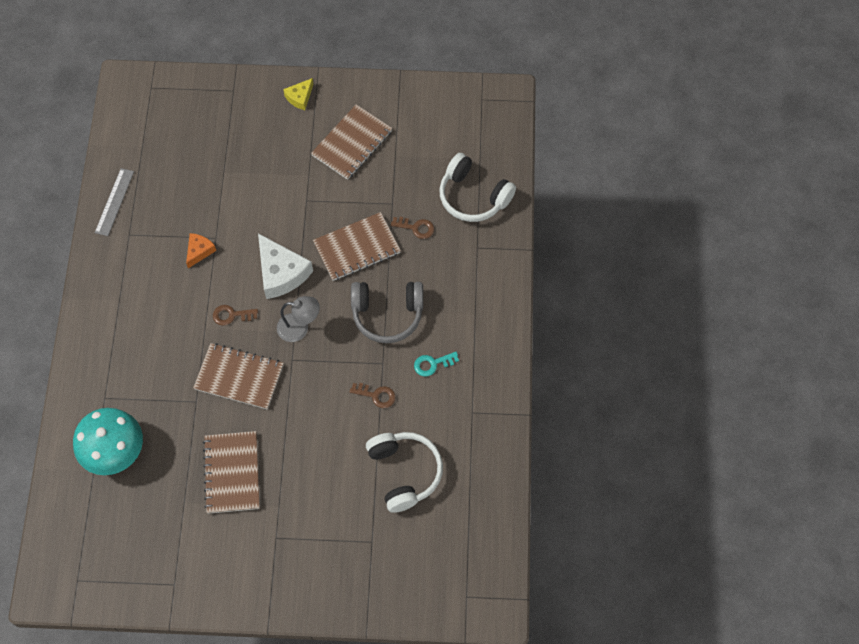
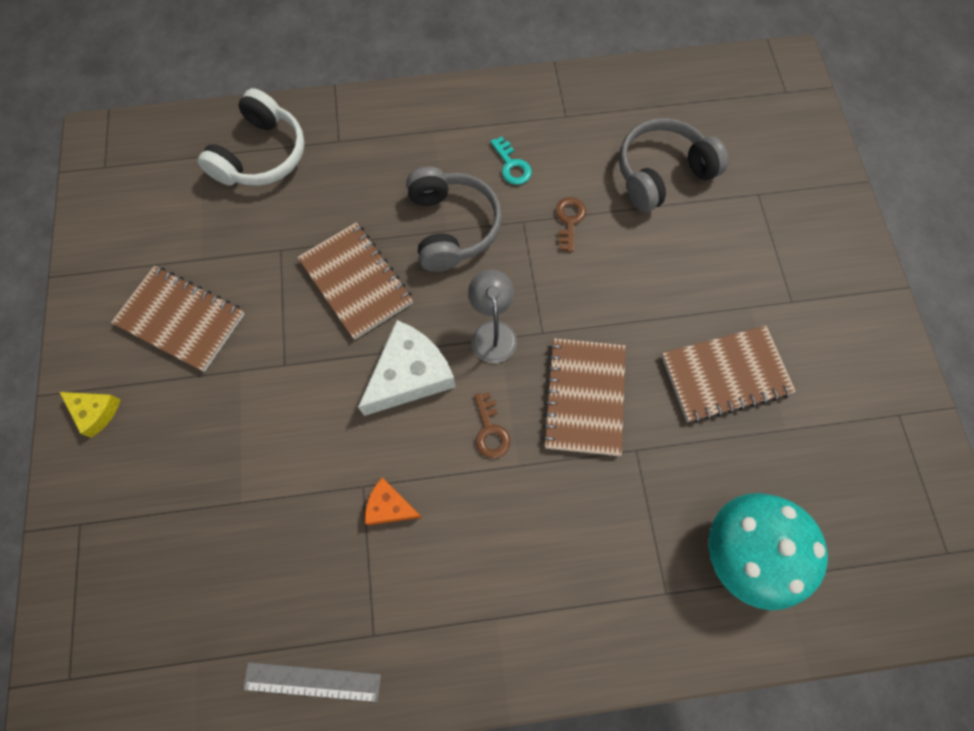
camera: 100 degrees left, 5 degrees up
white headphones [366,432,443,513] -> grey headphones [619,118,729,212]
brown key [391,217,434,239] -> none

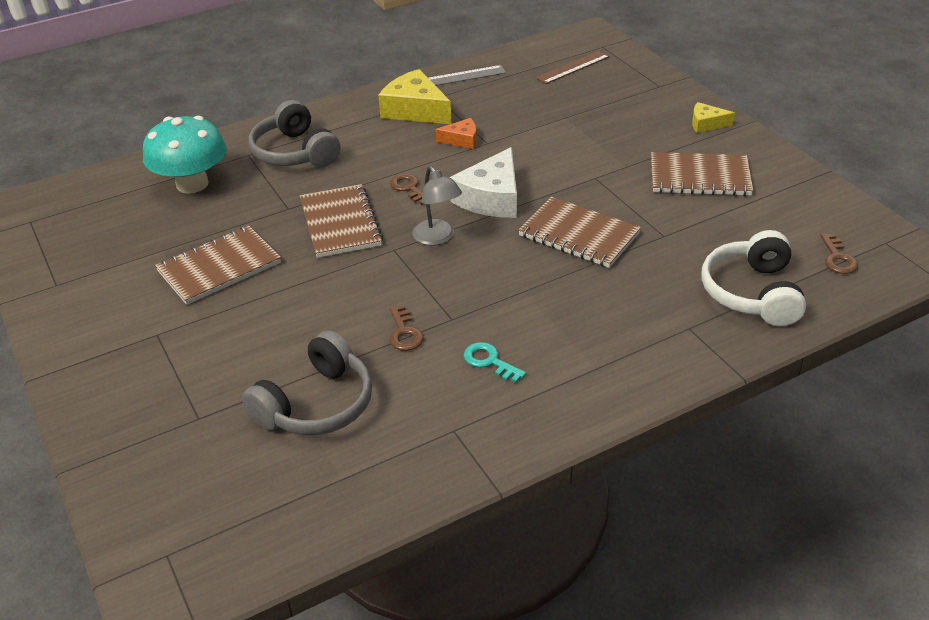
camera: 160 degrees right, 30 degrees down
grey headphones [406,167,502,272] -> grey headphones moved to [249,100,341,167]
none -> yellow cheese [378,69,452,124]
none -> brown ruler [535,51,610,84]
none -> brown key [820,233,858,274]

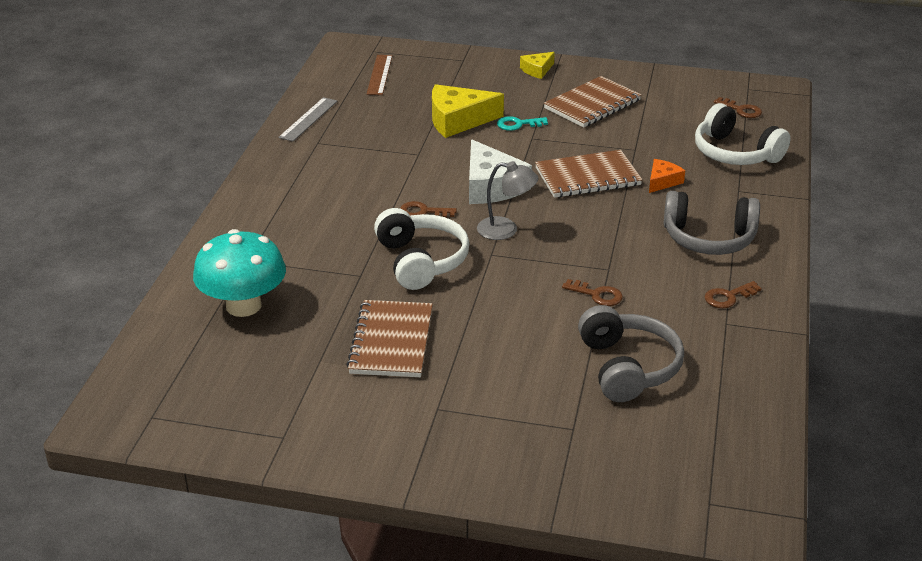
camera: 50 degrees left, 5 degrees down
grey headphones [249,100,341,167] -> grey headphones moved to [663,191,760,255]
brown notebook [300,184,383,258] -> white headphones [374,208,470,290]
yellow cheese [378,69,452,124] -> yellow cheese moved to [432,84,504,138]
orange cheese [435,118,477,149] -> orange cheese moved to [649,159,685,193]
turquoise key [464,342,526,383] -> turquoise key moved to [497,116,548,131]
none -> brown key [705,281,762,308]

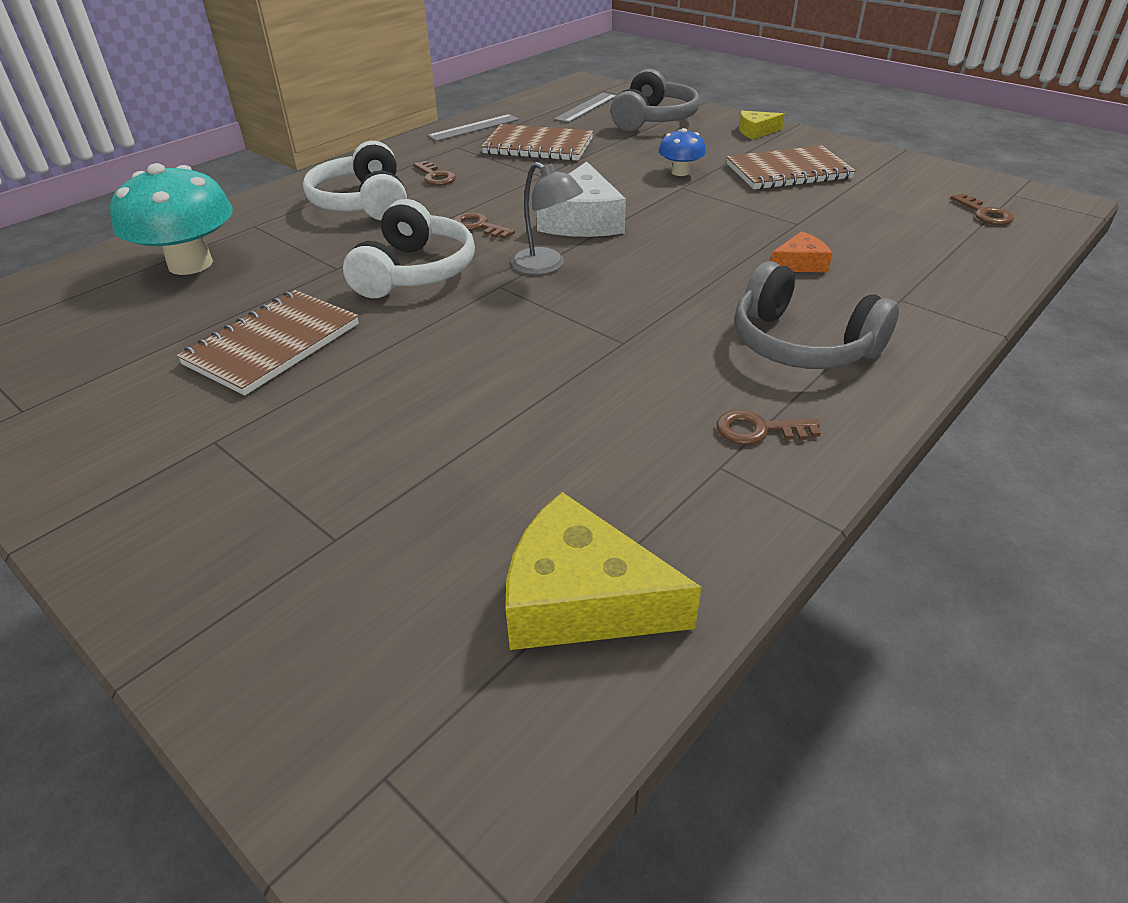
camera: 30 degrees right, 5 degrees up
brown ruler [367,55,392,95] -> grey ruler [554,93,617,123]
yellow cheese [432,84,504,138] -> yellow cheese moved to [505,492,702,650]
turquoise key [497,116,548,131] -> blue mushroom [659,128,706,176]
brown notebook [535,150,642,198] -> brown notebook moved to [481,124,593,161]
brown key [562,279,623,306] -> brown key moved to [413,161,456,186]
grey headphones [578,305,684,402] -> grey headphones moved to [611,69,700,131]
white headphones [695,103,791,165] -> white headphones moved to [303,141,407,220]

